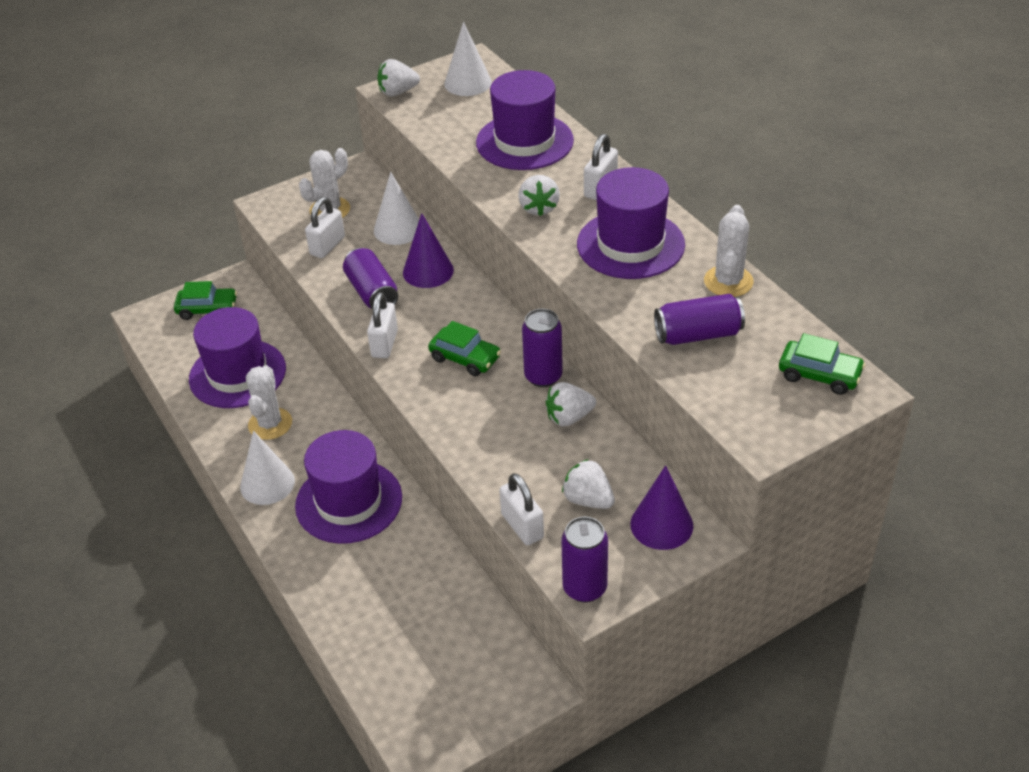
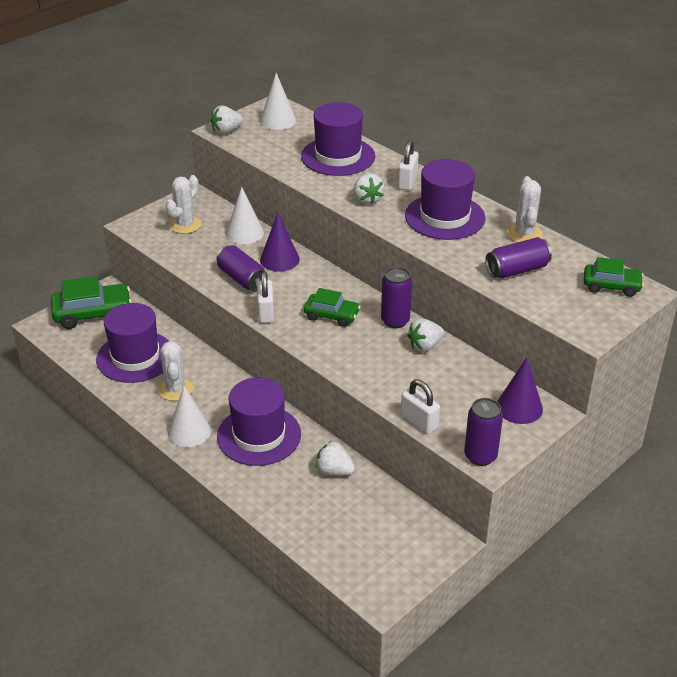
camera: 15 degrees left, 5 degrees down
green car [174,281,237,320] -> green car [51,276,132,329], size x1.60
white padlock [305,197,345,258] -> none
white strawberry [562,459,615,509] -> white strawberry moved to [316,441,355,475]

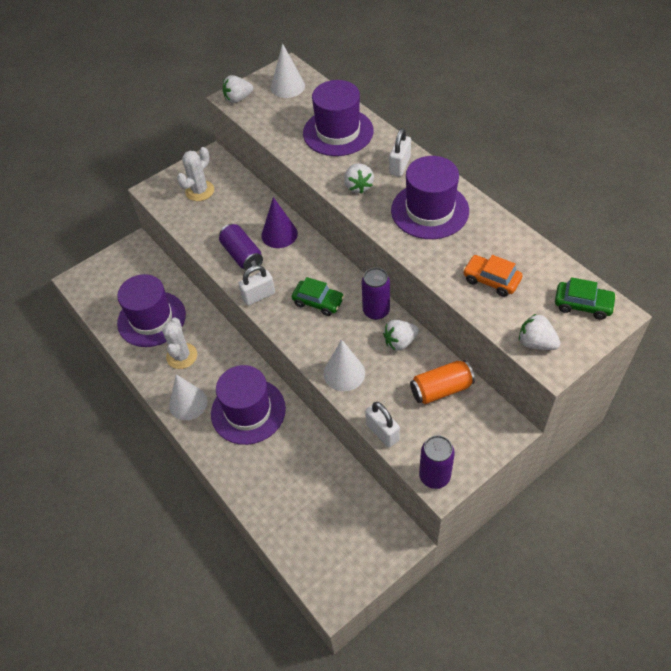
camera: 10 degrees right, 15 degrees up
green car [51,276,132,329] -> none
white cone [226,187,264,244] -> white cone moved to [324,339,365,391]
white padlock [257,271,274,323] -> white padlock turned 60 degrees clockwise [239,265,275,306]
white strawberry [316,441,355,475] -> white strawberry moved to [519,314,560,350]
purple can [486,237,552,278] -> orange car [463,255,522,297]
purple cone [497,357,543,424] -> none
white cactus [507,176,543,242] -> none
none -> orange can [410,360,475,404]

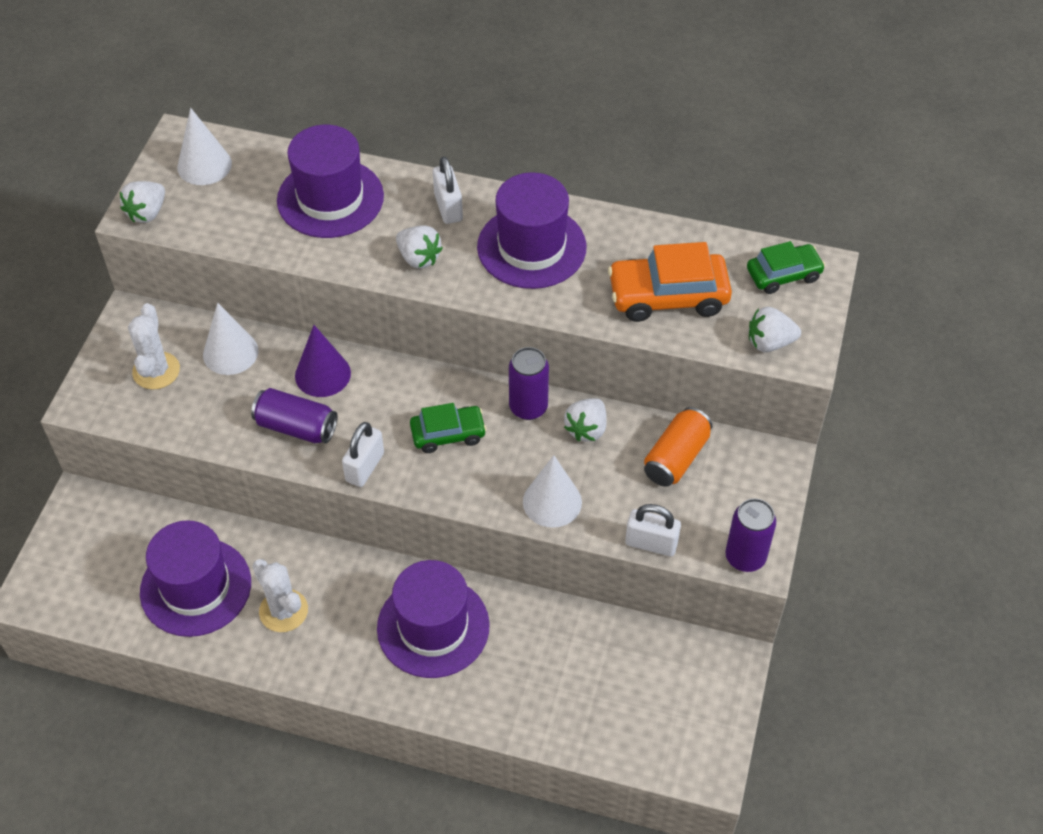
camera: 40 degrees left, 0 degrees up
white cone [169,374,208,420] -> white cone moved to [203,303,258,375]
orange car [463,255,522,297] -> orange car [608,242,732,322], size x1.60

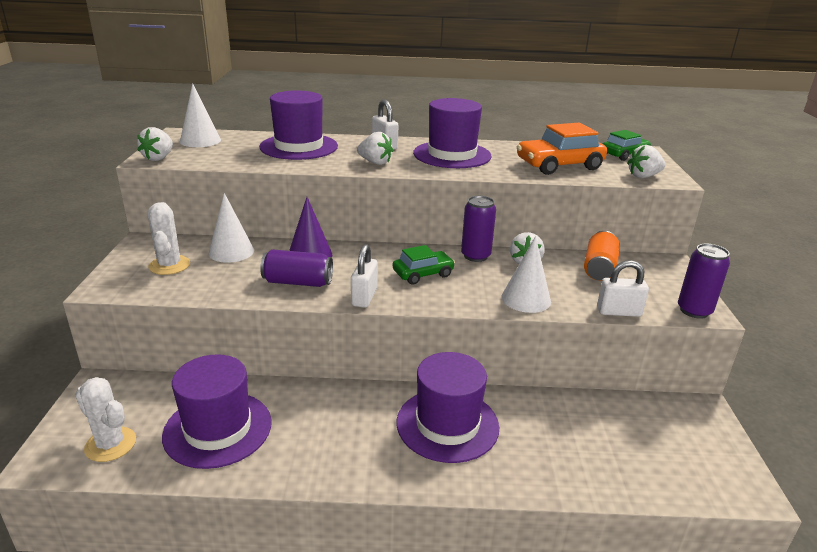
camera: 15 degrees left, 25 degrees down
white cactus [252,559,308,632] -> white cactus moved to [75,377,136,462]

